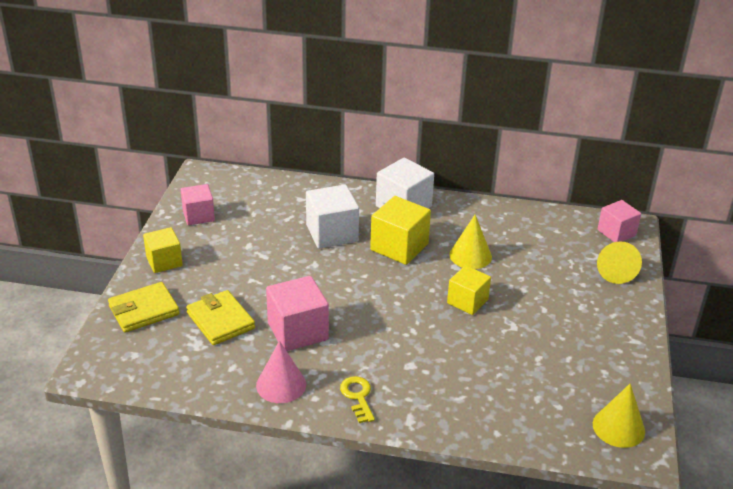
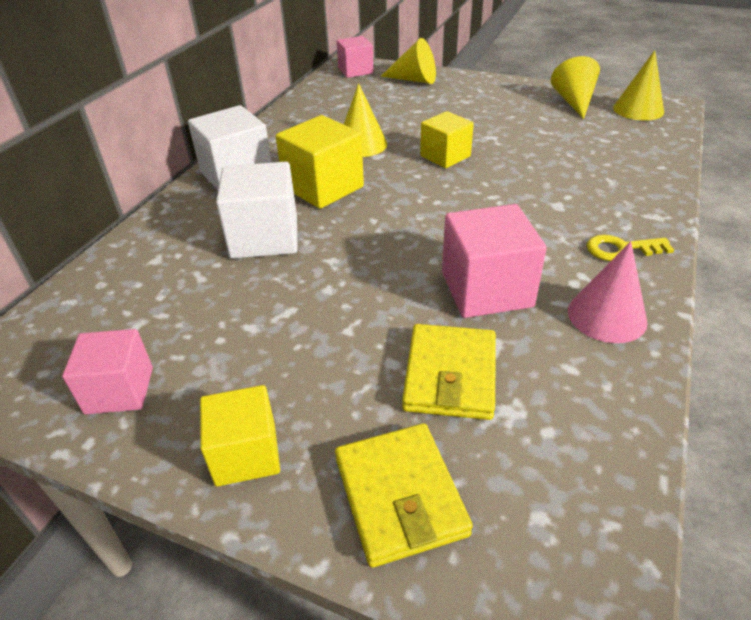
camera: 75 degrees left, 5 degrees up
yellow wallet [186,290,255,345] -> yellow wallet turned 60 degrees counterclockwise [402,324,496,420]
none -> yellow cone [551,56,600,119]

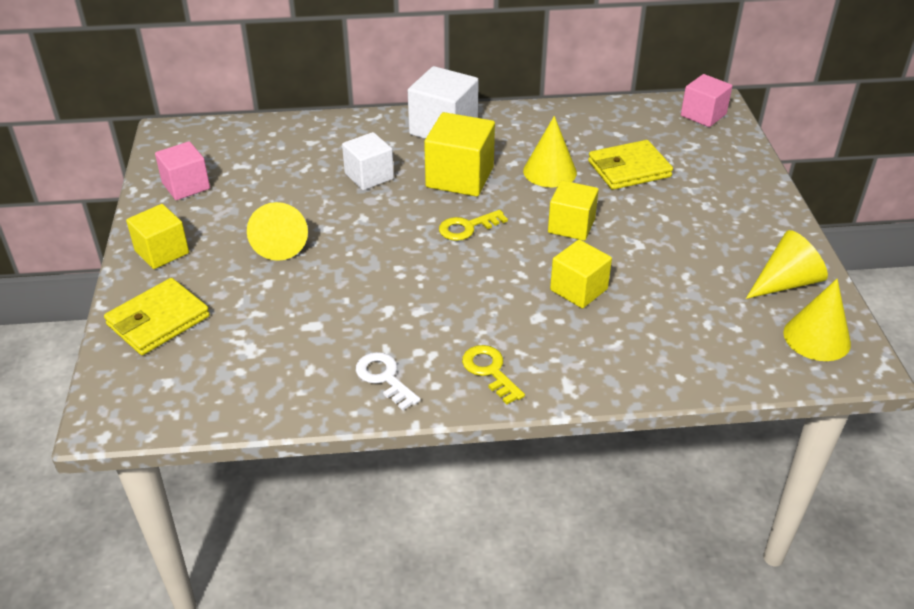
camera: 60 degrees right, 0 degrees up
white cube [216,162,297,259] -> white cube [342,132,394,190], size x0.66
yellow cone [380,38,436,84] -> yellow cone moved to [247,202,308,261]
yellow wallet [402,324,496,420] -> yellow wallet moved to [588,140,673,190]
pink cube [442,204,547,318] -> none
pink cone [568,241,648,343] -> white key [356,352,421,410]
none -> yellow key [439,210,508,241]
none -> yellow cube [550,240,612,308]

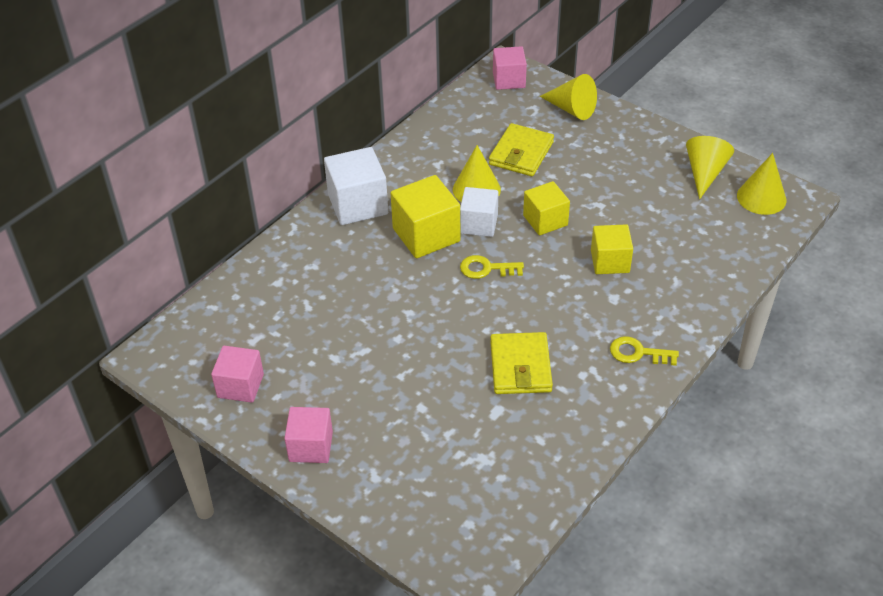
camera: 45 degrees left, 5 degrees up
yellow wallet [104,278,210,355] -> yellow wallet moved to [490,332,553,394]
yellow cube [126,204,189,269] -> pink cube [284,407,333,463]
yellow cone [247,202,308,261] -> yellow cone moved to [540,74,597,120]
white cube [342,132,394,190] -> white cube moved to [460,187,498,237]
white key [356,352,421,410] -> none
yellow key [439,210,508,241] -> yellow key turned 75 degrees clockwise [460,255,524,279]

